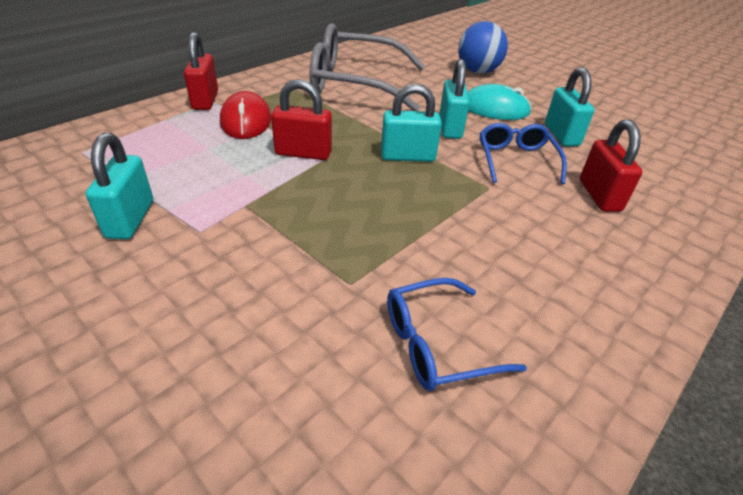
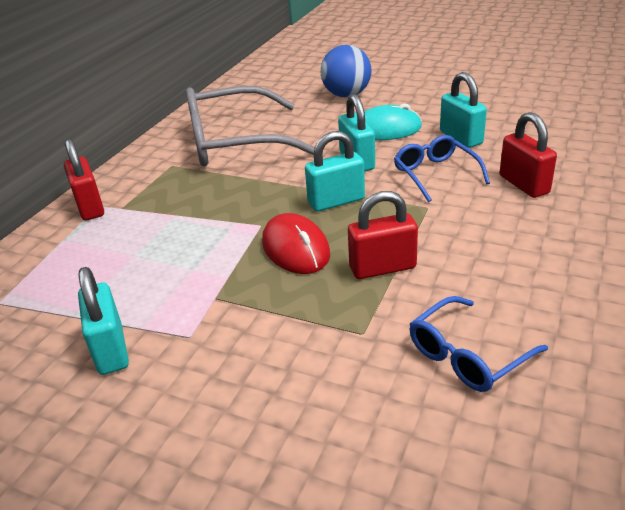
camera: 15 degrees left, 5 degrees down
red mouse [220,91,271,139] -> red mouse moved to [262,213,330,274]
red padlock [271,79,332,160] -> red padlock moved to [348,191,418,279]

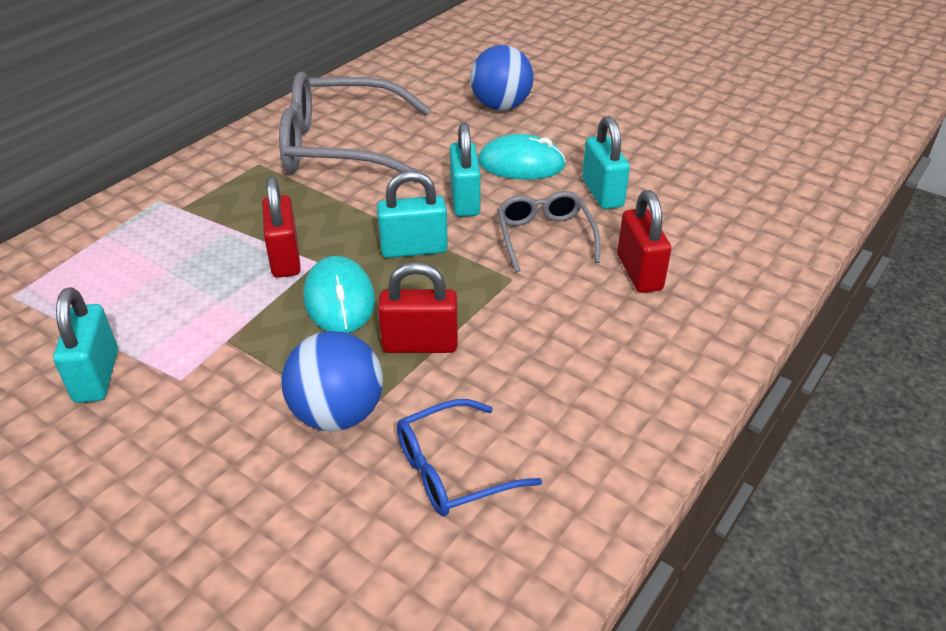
camera: 10 degrees right, 5 degrees up
red padlock [64,139,104,220] -> red padlock moved to [262,176,301,278]
red mouse [262,213,330,274] -> turquoise mouse [303,256,375,333]
blue glasses [394,135,490,202] -> grey glasses [497,191,600,272]
none -> blue ball [281,331,383,432]

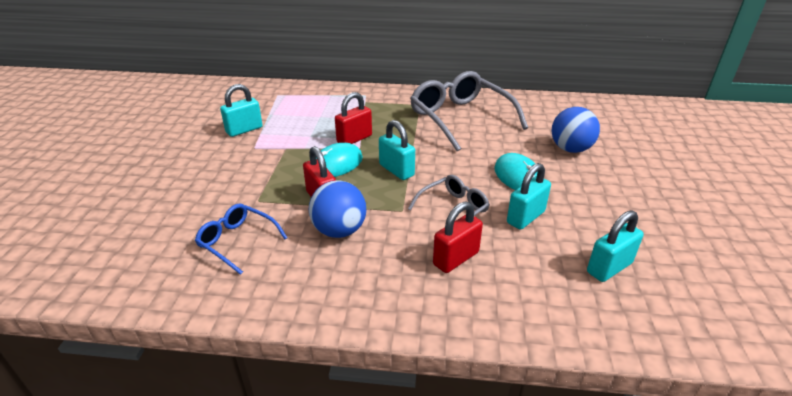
camera: 60 degrees right, 5 degrees down
blue ball [281,331,383,432] -> blue ball moved to [309,180,366,238]
turquoise padlock [450,123,481,217] -> turquoise padlock moved to [587,210,644,282]

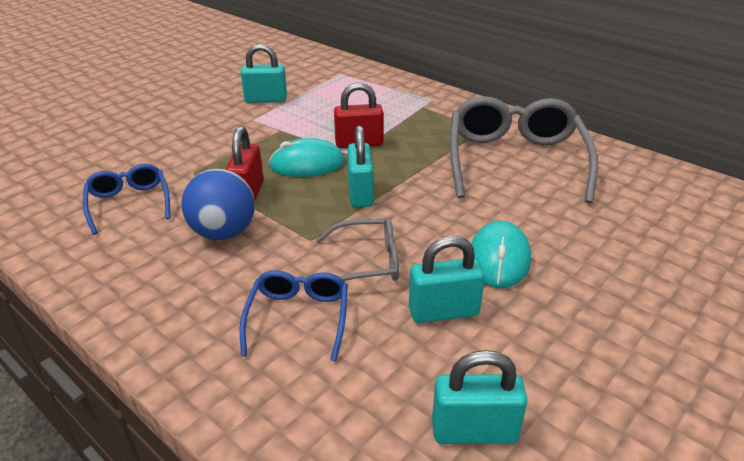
camera: 35 degrees right, 0 degrees up
red padlock [433,201,483,273] -> blue glasses [240,270,348,361]
blue ball [552,107,600,153] -> none

